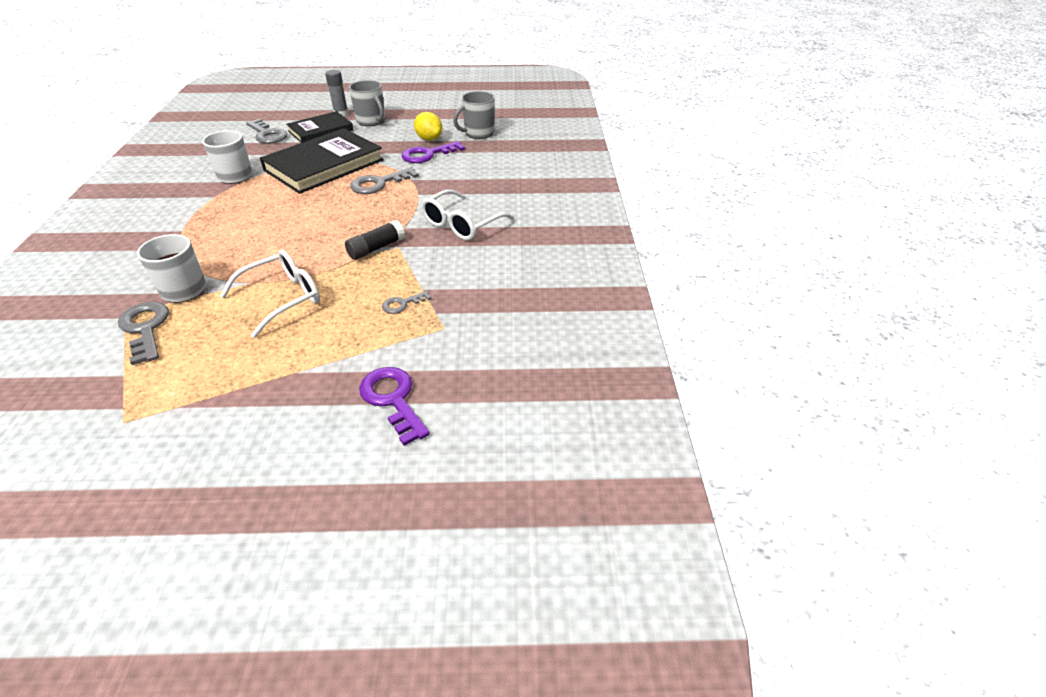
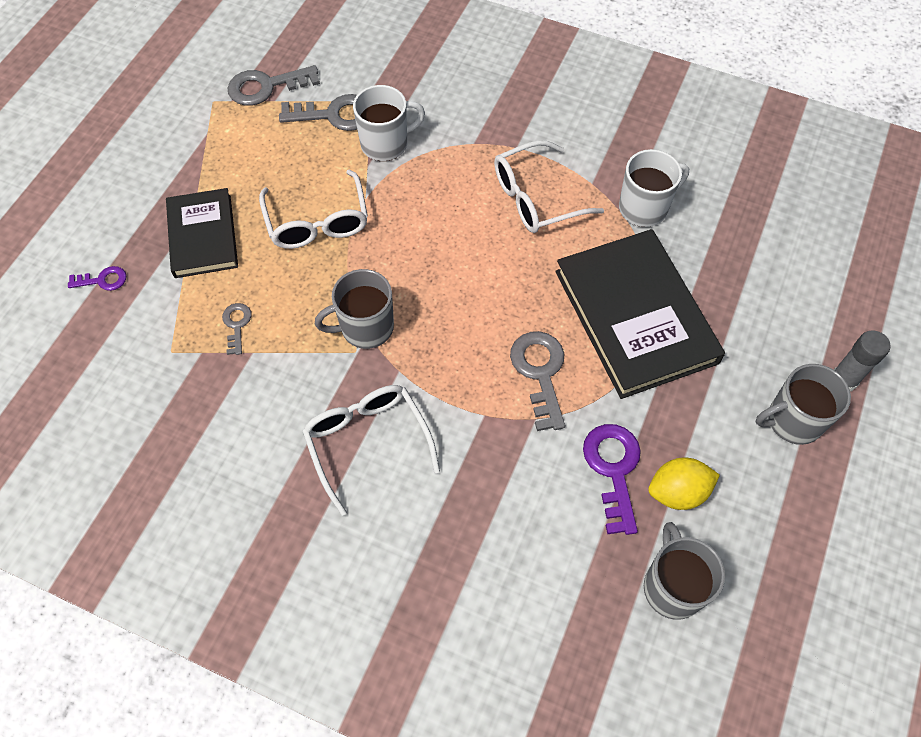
camera: 115 degrees right, 20 degrees up
grey key [246,119,287,144] -> grey key moved to [228,65,320,106]
black book [286,111,353,143] -> black book moved to [166,188,238,278]
black glue stick [345,220,405,260] -> grey mug [315,269,394,349]
purple key [359,367,430,446] -> purple key [68,266,126,291], size x0.55
none -> white glasses [494,140,604,233]

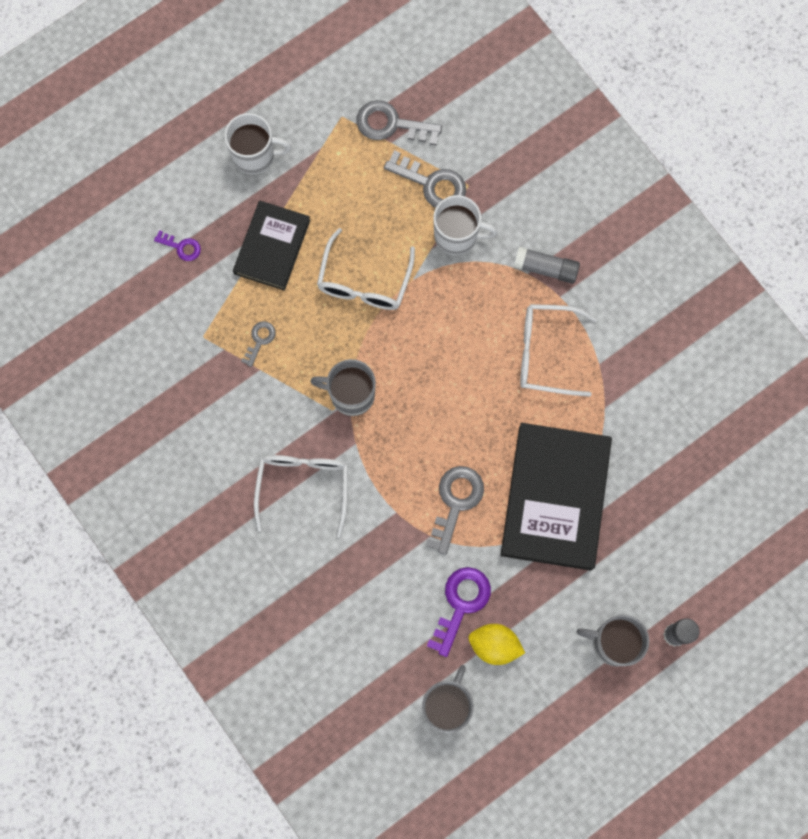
camera: 30 degrees right, 15 degrees up
white mug [619,149,689,227] -> white mug moved to [224,113,292,174]
none -> grey glue stick [514,247,580,284]

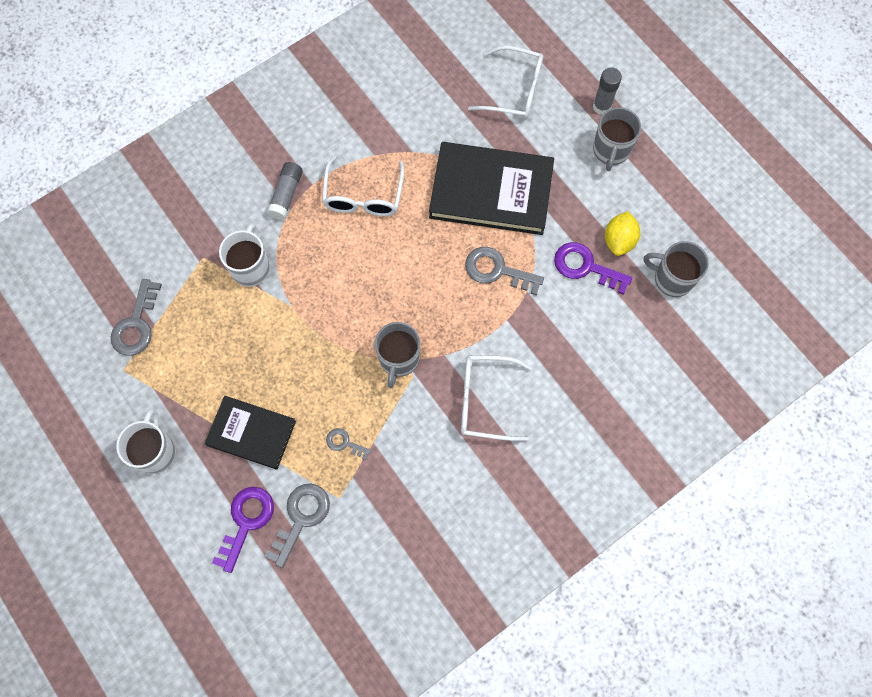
camera: 90 degrees left, 5 degrees down
purple key [154,230,201,261] -> purple key [212,487,274,573], size x1.81
white glasses [317,228,415,310] -> white glasses moved to [468,45,543,119]
grey key [384,150,466,208] -> grey key moved to [264,483,330,568]

